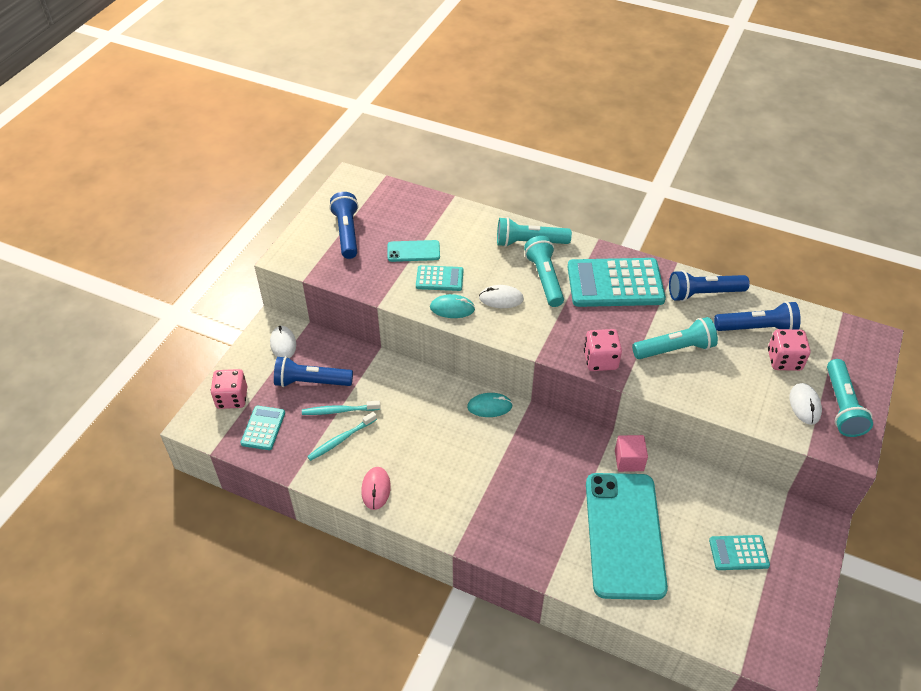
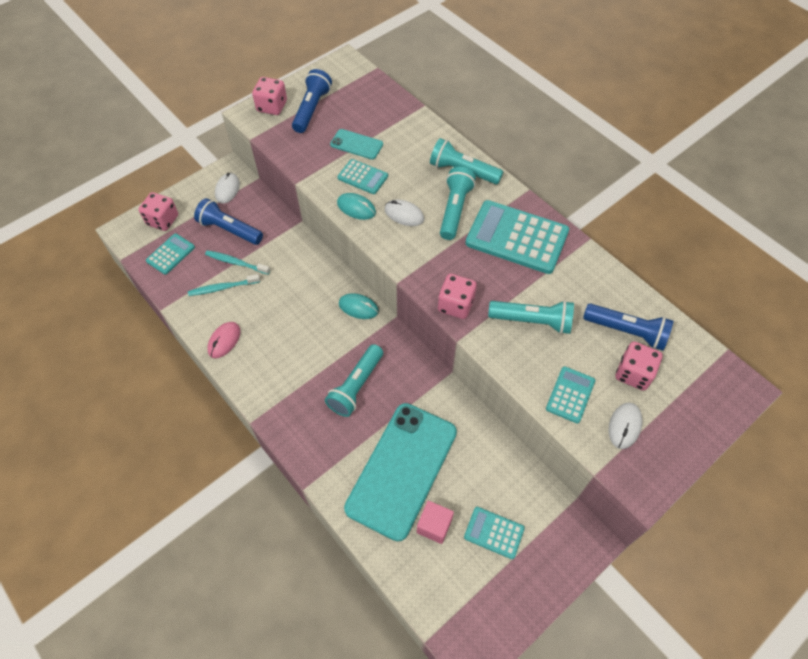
camera: 25 degrees right, 10 degrees up
pink cube [615,435,648,472] -> pink cube moved to [417,501,454,544]
blue flashlight [669,270,750,302] -> none
turquoise flashlight [827,359,873,437] -> turquoise flashlight moved to [325,344,383,417]
none -> pink dice [252,77,287,115]
none -> turquoise calculator [546,366,595,423]

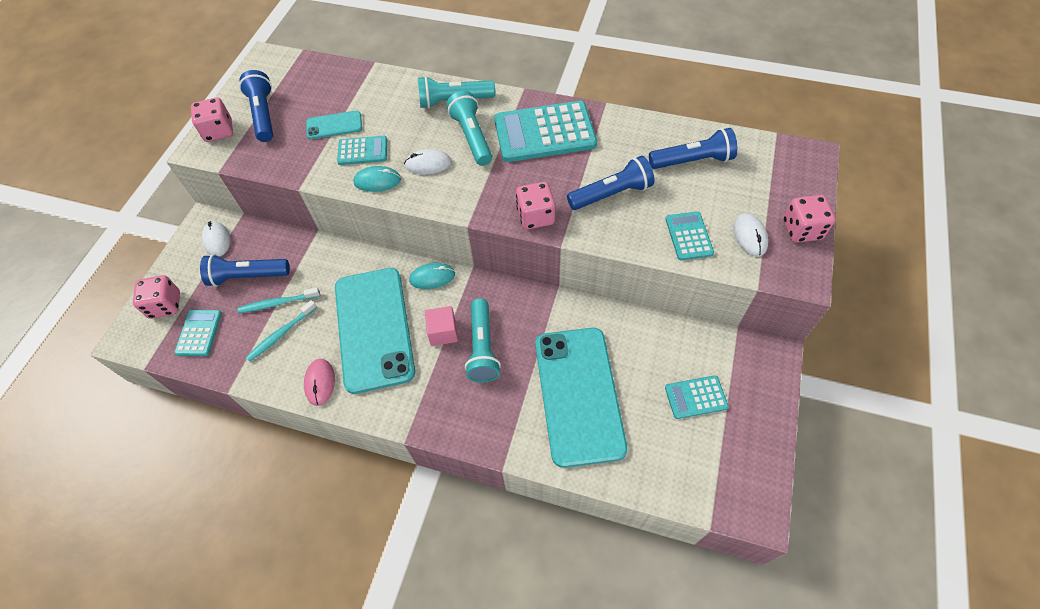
camera: 30 degrees left, 0 degrees up
pink cube [417,501,454,544] -> pink cube moved to [425,306,458,346]
turquoise flashlight [488,300,574,334] -> blue flashlight [567,156,654,210]
pink dice [616,341,663,391] -> pink dice moved to [783,195,835,243]
none -> turquoise phone [335,268,415,394]

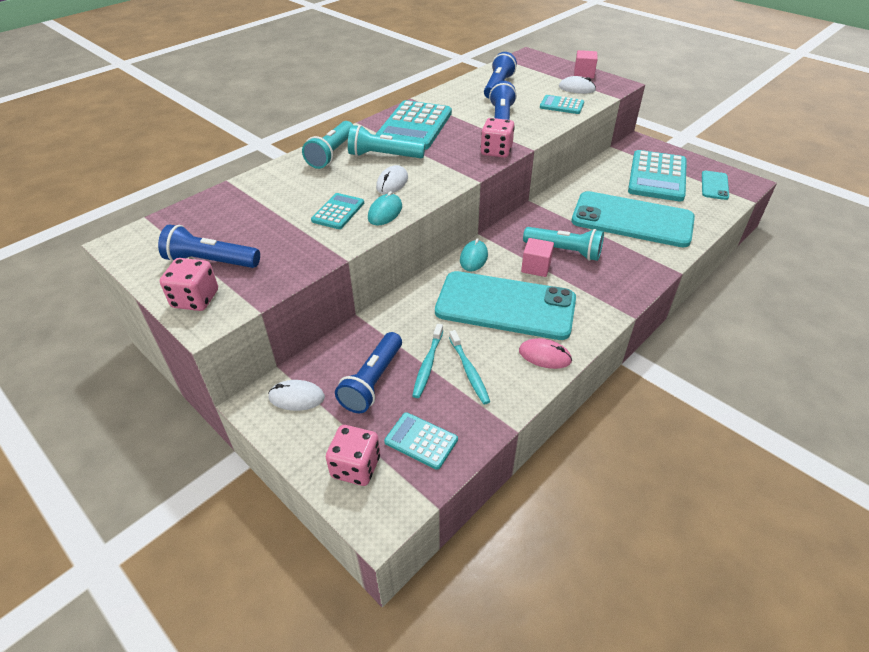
camera: 65 degrees left, 15 degrees down
turquoise phone [306,111,362,139] -> turquoise phone moved to [702,171,729,200]
turquoise calculator [665,375,729,419] -> turquoise calculator [628,150,687,202], size x1.96
pink dice [783,195,835,243] -> pink cube [574,50,598,78]

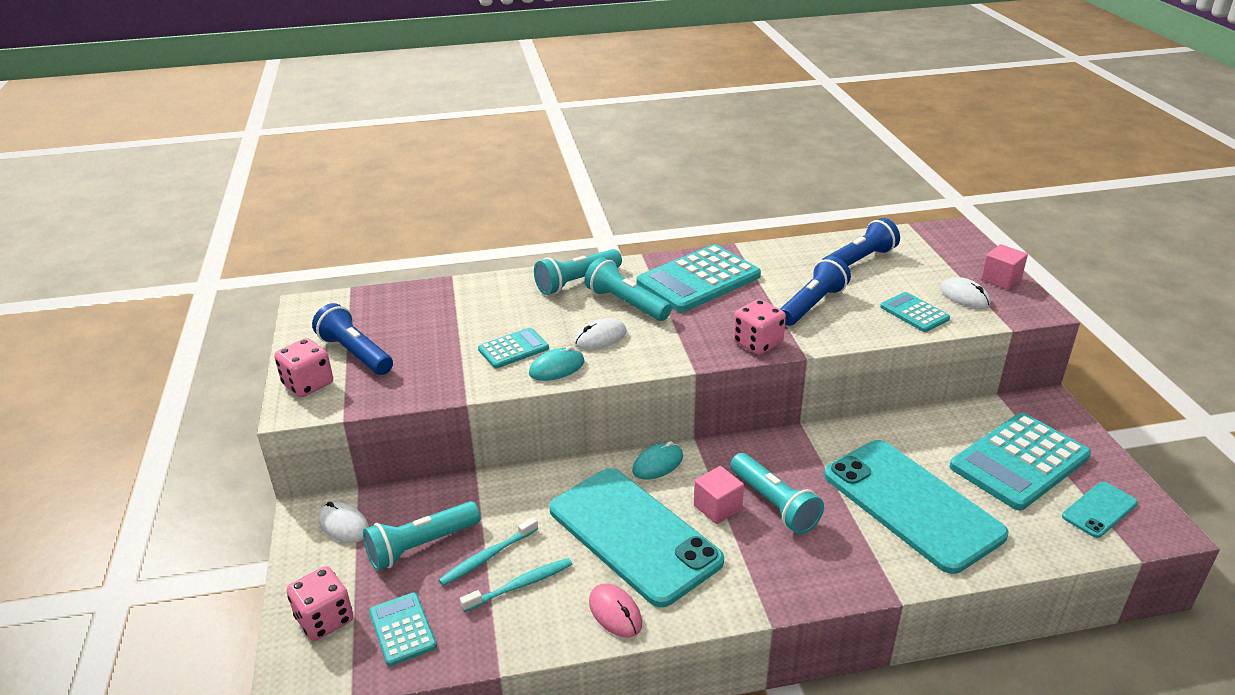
camera: 35 degrees right, 10 degrees down
blue flashlight [335,332,402,413] -> turquoise flashlight [363,501,480,571]
turquoise toothbrush [449,330,490,404] -> turquoise toothbrush turned 135 degrees counterclockwise [460,558,572,612]

